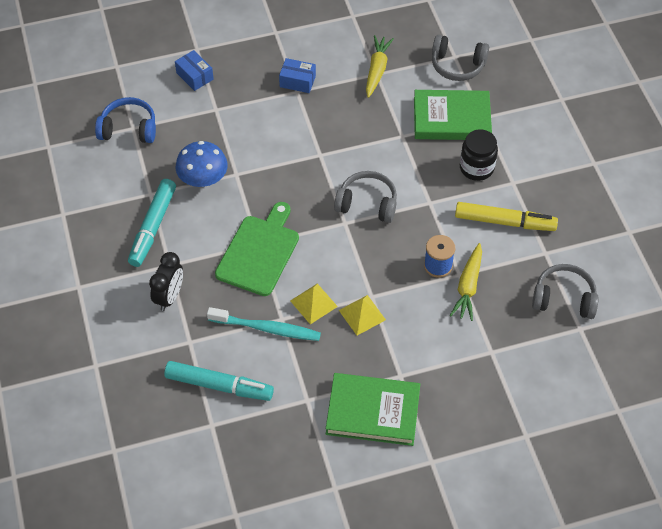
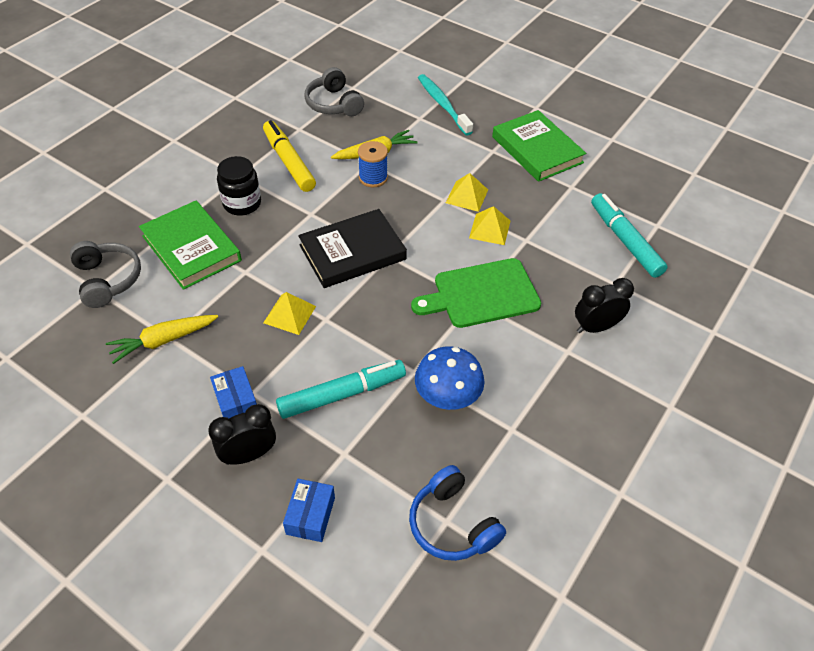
camera: 130 degrees left, 5 degrees down
turquoise marker [128,179,176,267] -> turquoise marker moved to [276,360,406,419]
turquoise toothbrush [207,307,321,341] -> turquoise toothbrush moved to [418,74,473,136]
grey headphones [334,171,397,223] -> black book [298,209,407,288]
none -> black clock [208,404,276,465]
none -> yellow pyramid [263,292,316,335]

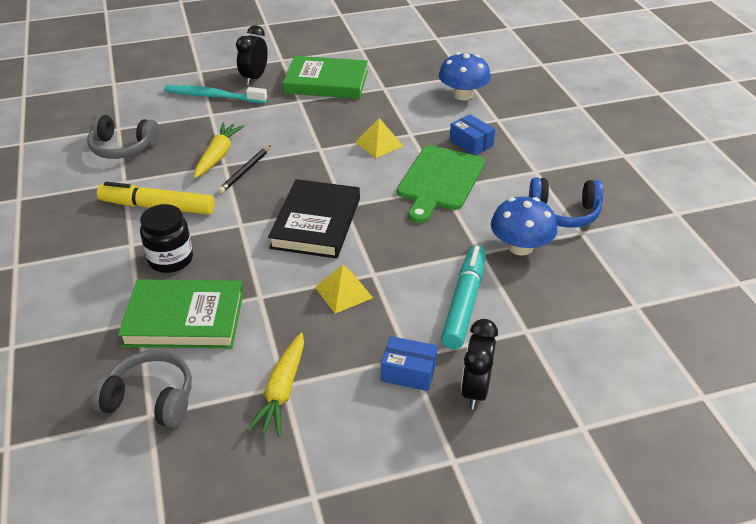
camera: 50 degrees left, 10 degrees down
blue box [283,479,335,542] -> blue box moved to [450,114,495,155]
blue spool [358,141,388,187] -> black pencil [218,145,271,194]
blue headphones [409,465,506,561] -> blue headphones moved to [529,177,604,228]
yellow pyramid [446,173,488,212] -> none
black clock [575,278,634,333] -> black clock moved to [236,25,268,85]
turquoise marker [591,193,668,278] -> blue mushroom [439,52,491,100]

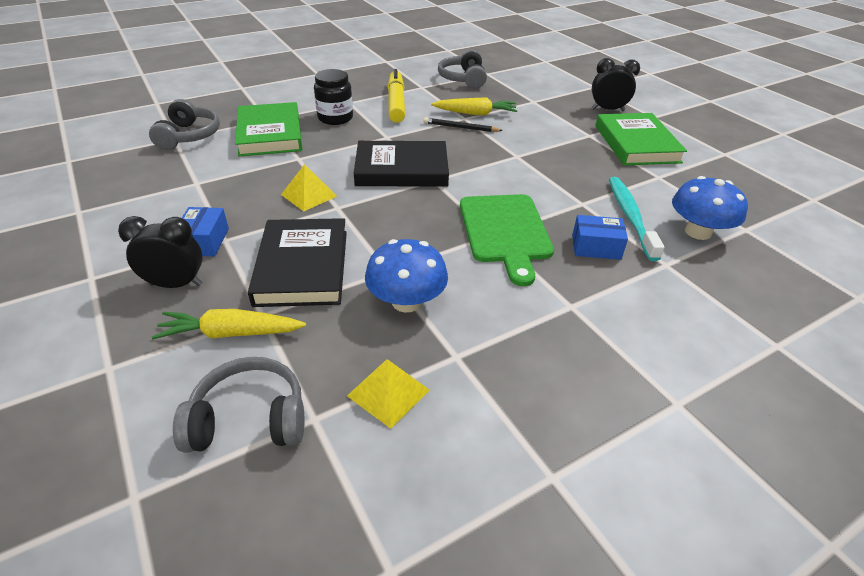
camera: 75 degrees right, 0 degrees up
turquoise toothbrush [164,85,267,103] -> turquoise toothbrush moved to [609,177,665,261]
yellow carrot [247,333,304,437] -> yellow carrot moved to [152,309,306,339]
yellow pyramid [355,118,403,158] -> yellow pyramid moved to [347,359,430,429]
green cutting board [397,145,485,223] -> green cutting board turned 105 degrees counterclockwise [460,194,554,286]
turquoise marker [441,245,486,349] -> black book [248,218,347,307]
blue box [450,114,495,155] -> blue box turned 60 degrees clockwise [572,215,628,260]
blue headphones [529,177,604,228] -> none
none -> grey headphones [173,357,304,453]

